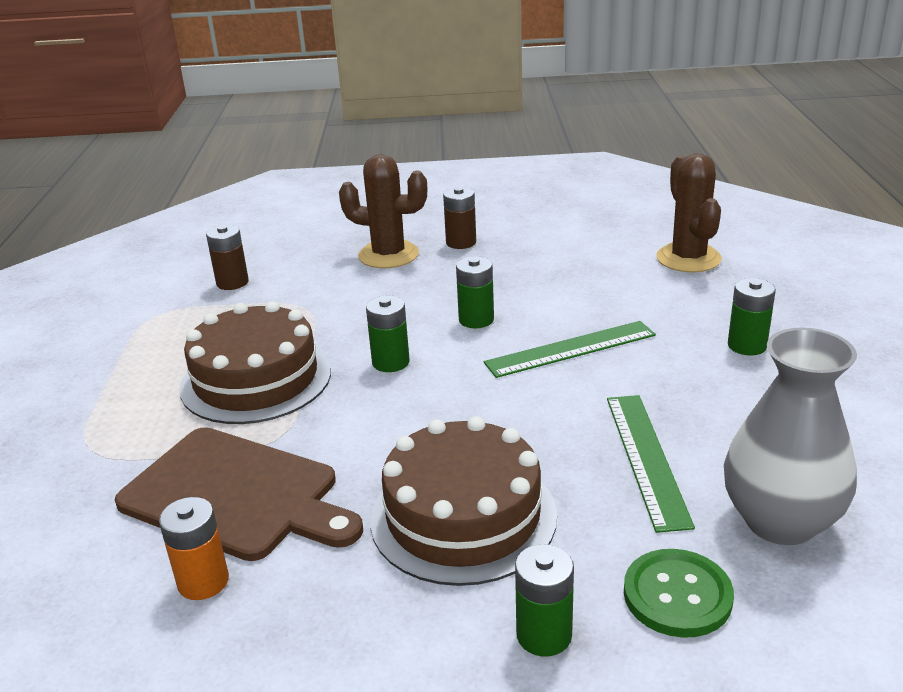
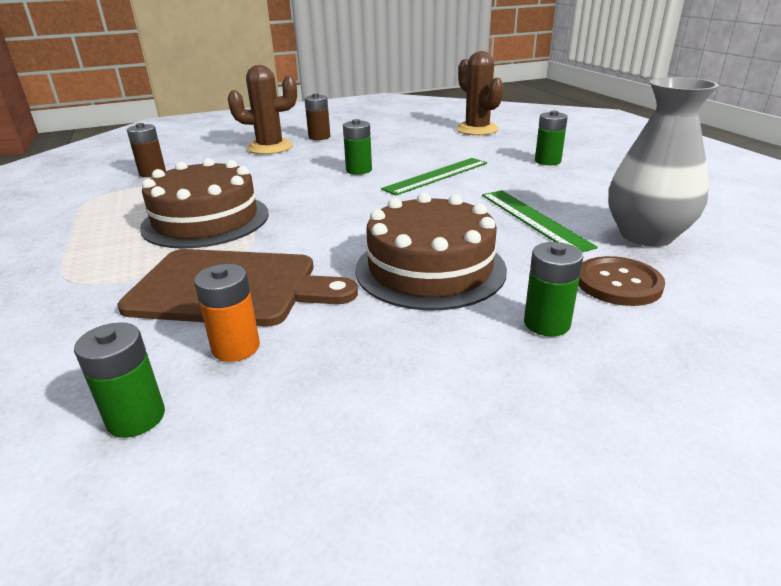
camera: 20 degrees left, 0 degrees up
green battery [366,296,410,372] -> green battery moved to [74,322,165,438]
green button [624,549,734,638] -> brown button [578,256,665,306]

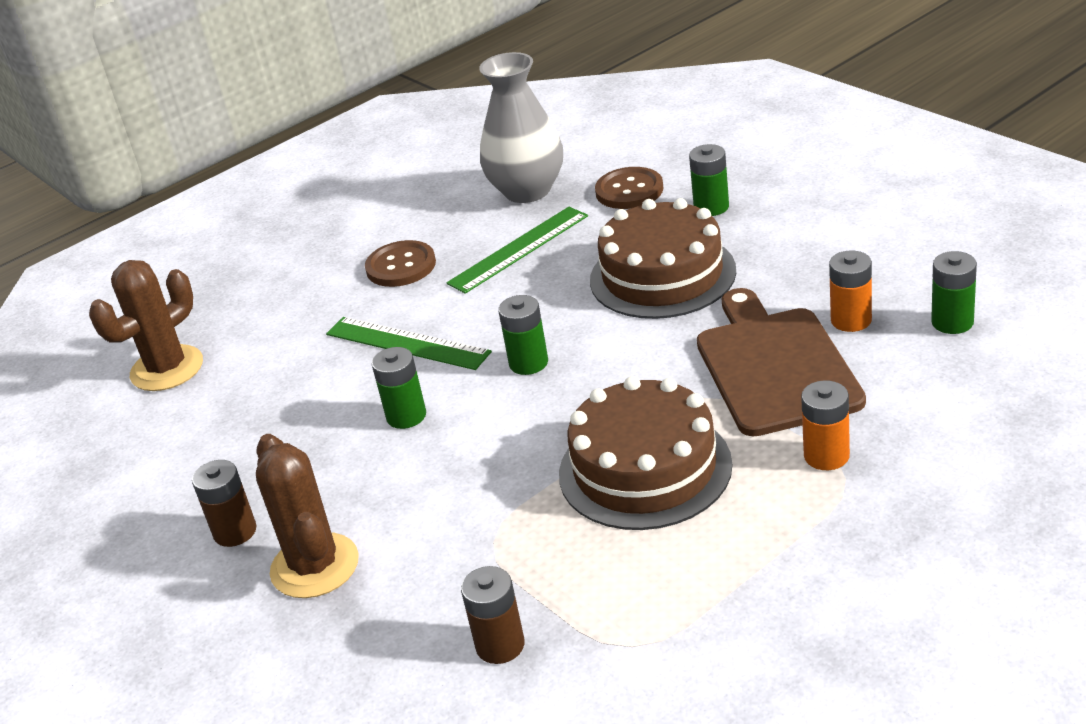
camera: 105 degrees left, 5 degrees up
green battery [535,111,568,165] -> green battery moved to [498,295,548,375]
none -> brown button [365,240,436,287]
none -> orange battery [801,380,850,470]

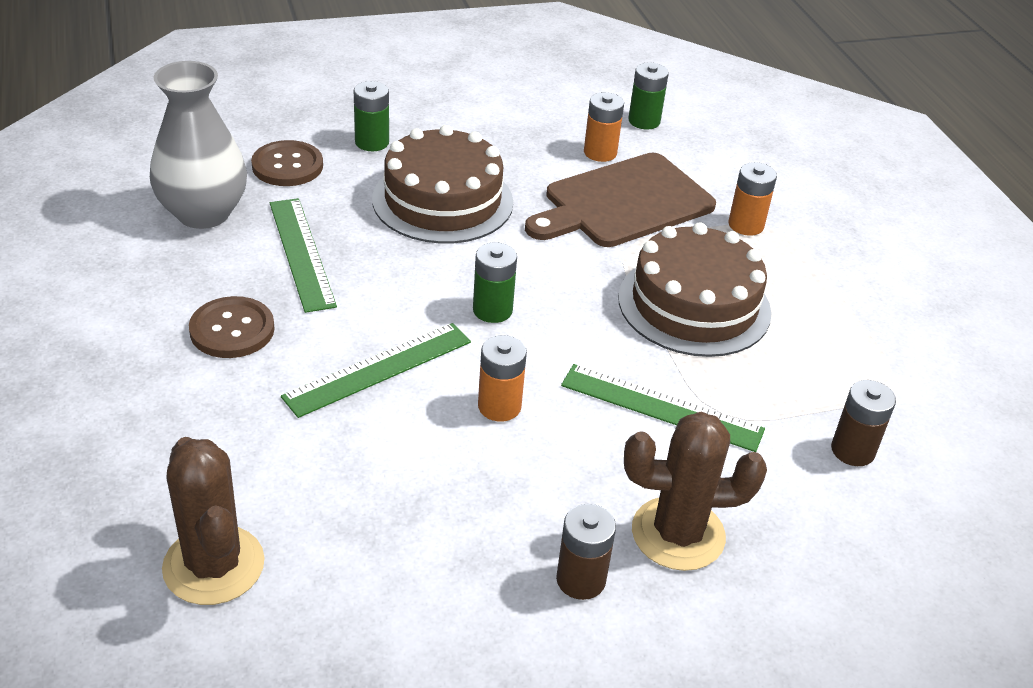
camera: 75 degrees left, 5 degrees up
green battery [372,347,426,429] -> orange battery [478,335,527,421]
brown cutting board [697,288,866,436] -> brown cutting board turned 45 degrees counterclockwise [525,153,716,247]
none -> green ruler [561,364,765,452]

